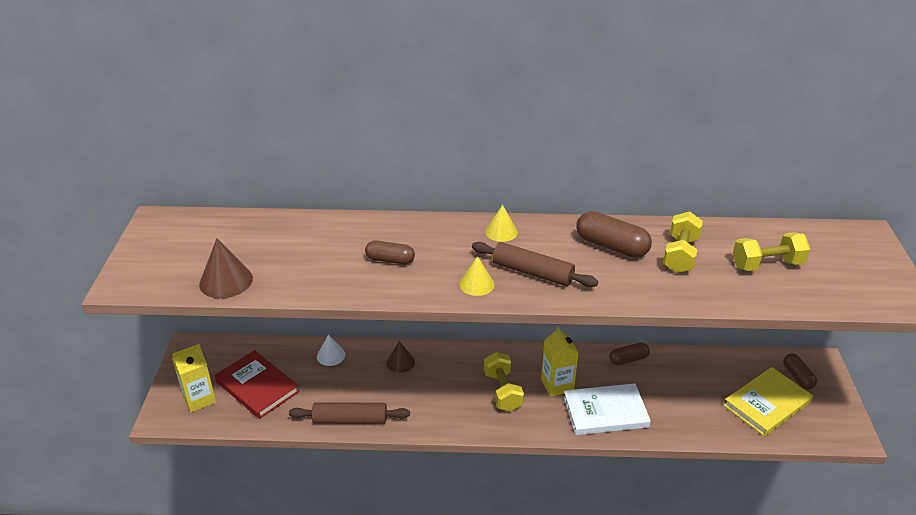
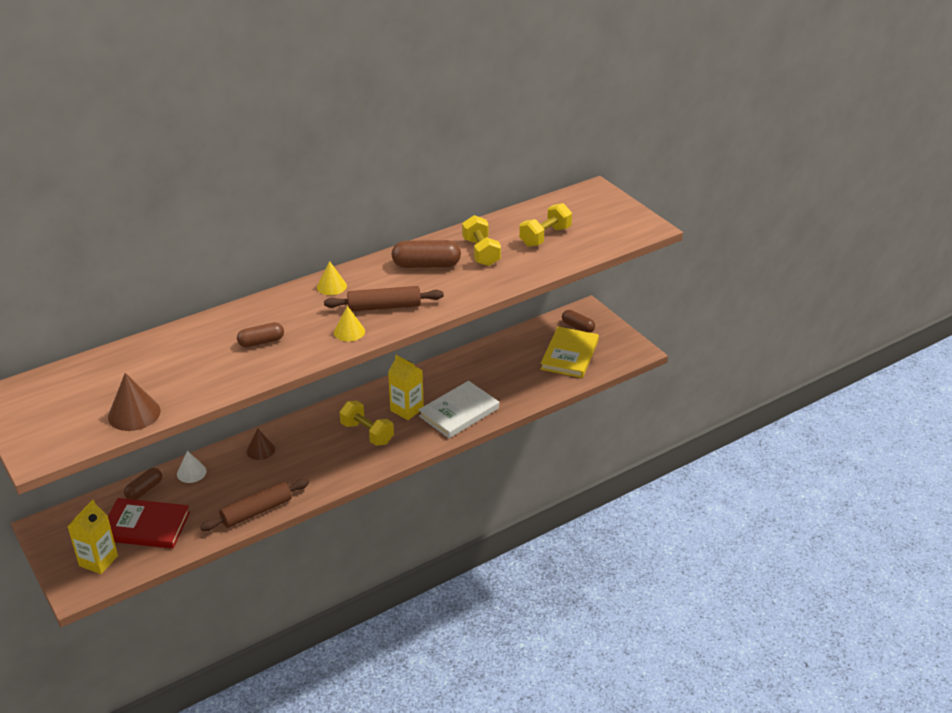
camera: 35 degrees left, 0 degrees up
brown capsule [609,342,650,365] -> brown capsule moved to [124,468,162,500]

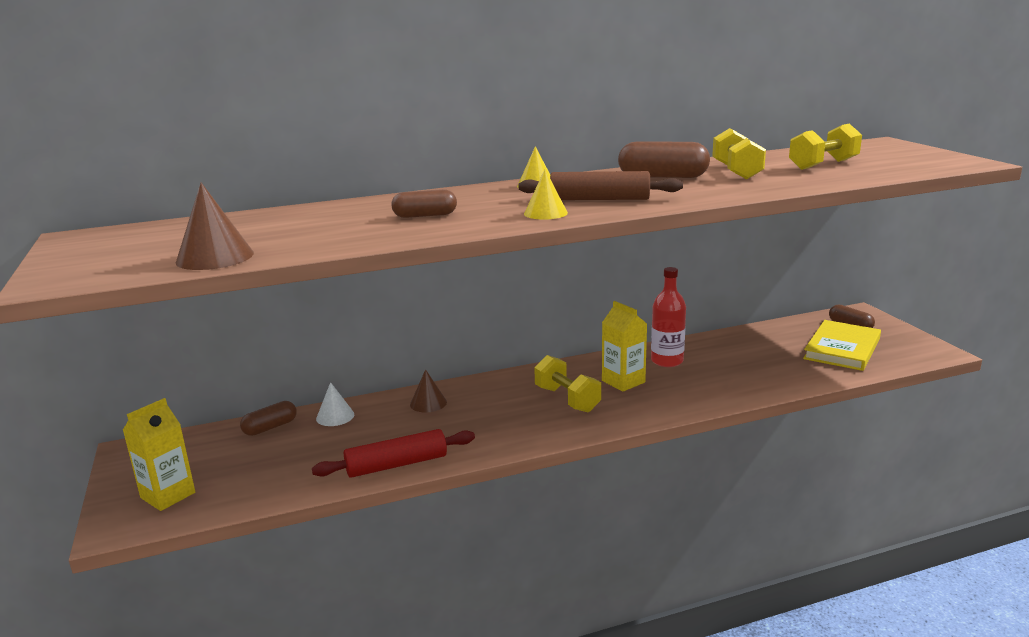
camera: 15 degrees right, 15 degrees down
red book [108,498,190,549] -> none
brown rolling pin [200,479,309,531] -> red rolling pin [312,429,475,478]
white book [419,381,499,438] -> none
none -> red bottle [651,267,686,367]

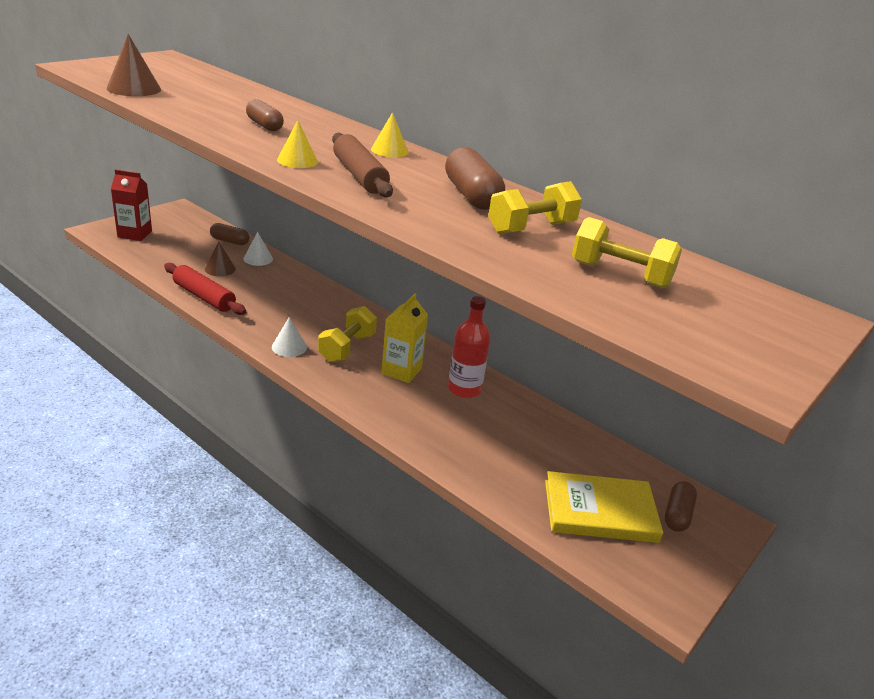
camera: 55 degrees right, 10 degrees up
yellow carton [123,398,195,511] -> red carton [111,169,152,241]
brown cone [410,369,447,412] -> brown cone moved to [205,242,236,276]
none -> white cone [272,317,307,357]

